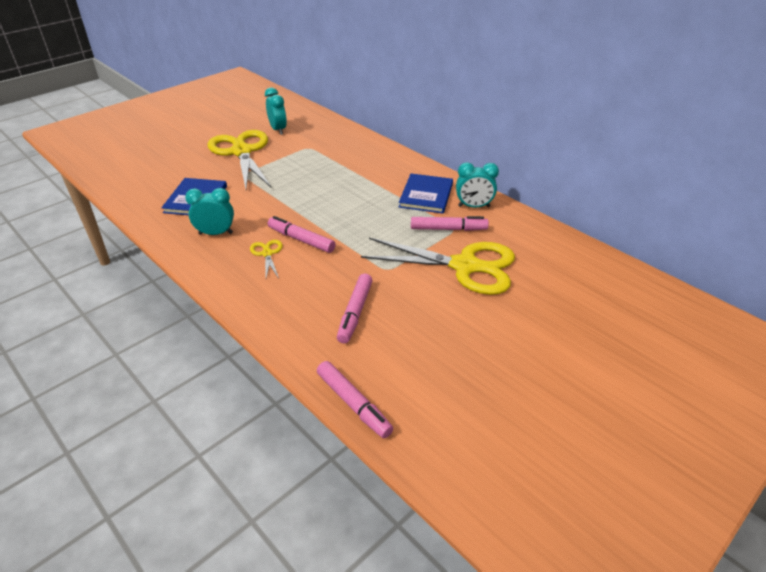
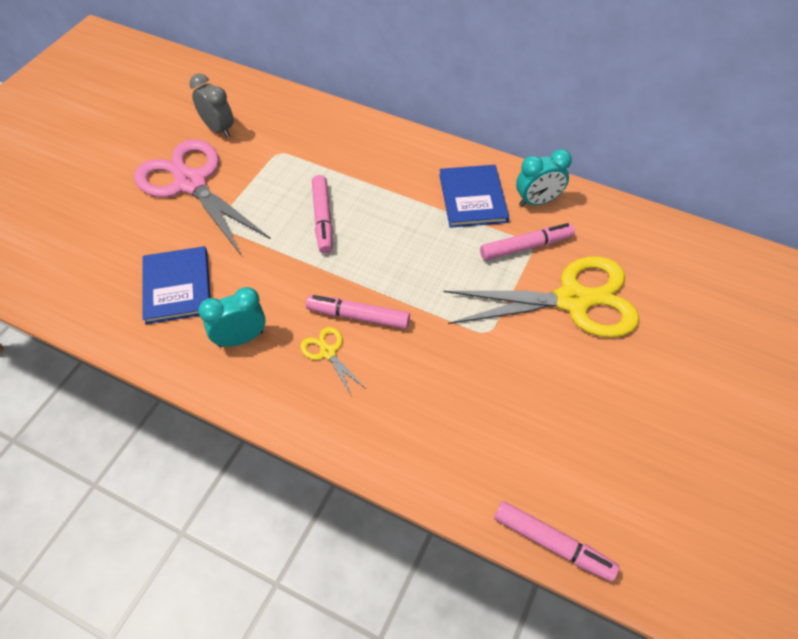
camera: 20 degrees left, 15 degrees up
yellow scissors [207,130,272,189] -> pink scissors [134,139,271,255]
turquoise clock [265,88,287,135] -> grey clock [189,73,234,138]
pink marker [337,274,373,343] -> pink marker moved to [312,175,333,254]

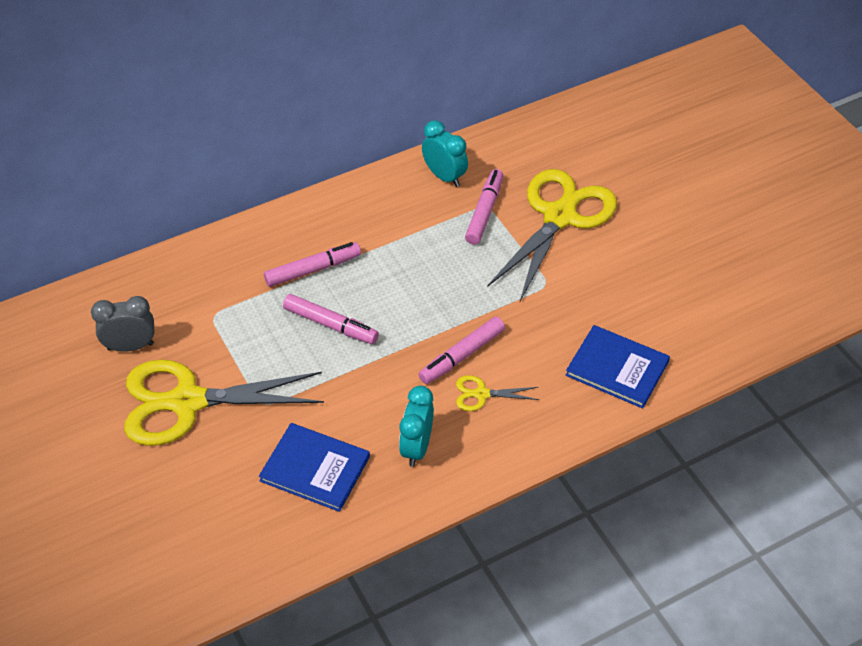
camera: 55 degrees left, 5 degrees down
pink scissors [134,139,271,255] -> yellow scissors [124,360,324,446]
blue book [439,165,509,228] -> blue book moved to [566,325,670,408]
pink marker [494,501,620,582] -> pink marker moved to [264,242,361,287]
turquoise clock [516,149,572,207] -> turquoise clock turned 60 degrees counterclockwise [422,120,468,187]

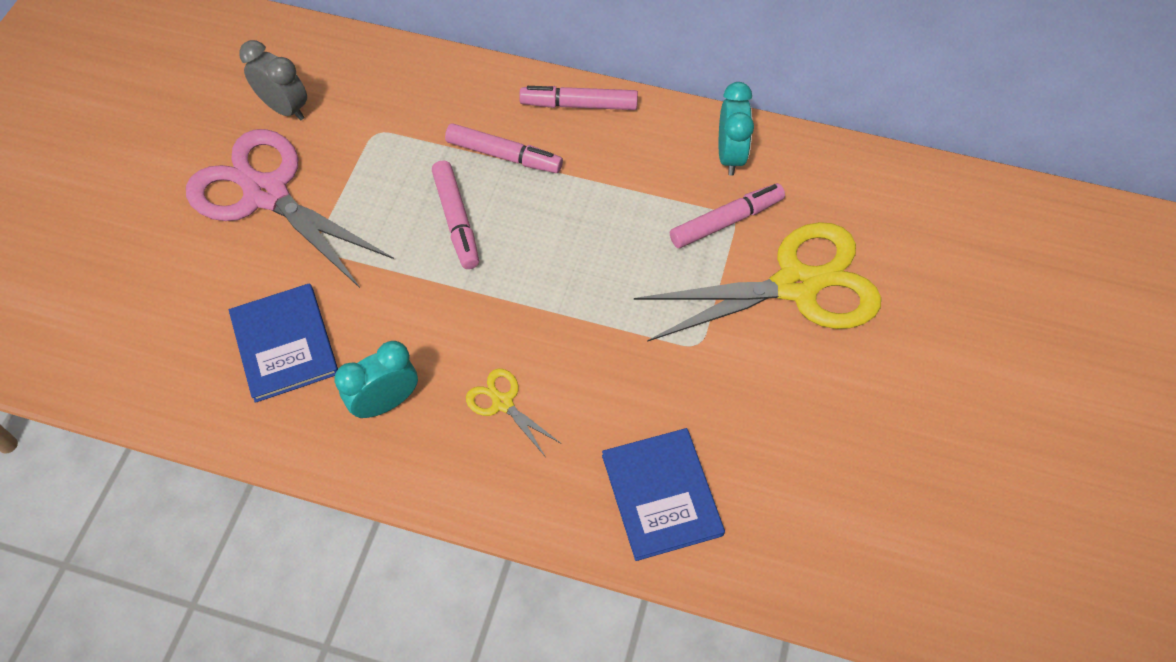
camera: 45 degrees right, 10 degrees up
yellow scissors [124,360,324,446] -> pink scissors [186,129,394,288]
pink marker [419,317,505,384] -> pink marker moved to [519,86,638,110]

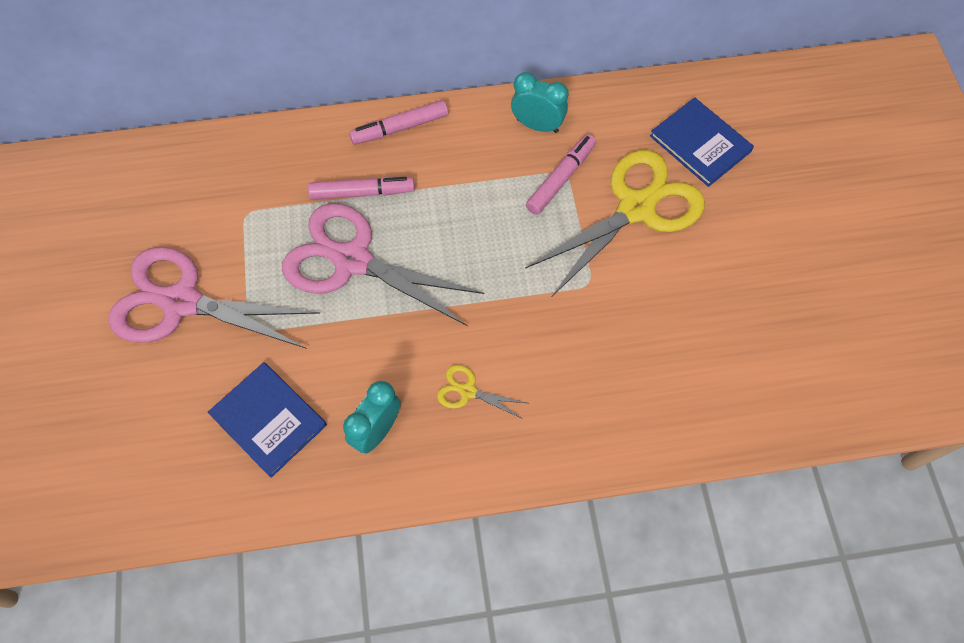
camera: 25 degrees left, 5 degrees up
grey clock [239,40,307,120] -> none
pink marker [432,160,479,269] -> pink scissors [282,203,485,326]
blue book [602,428,725,561] -> blue book moved to [650,97,754,187]
turquoise clock [719,82,754,176] -> turquoise clock turned 45 degrees counterclockwise [511,72,569,133]

